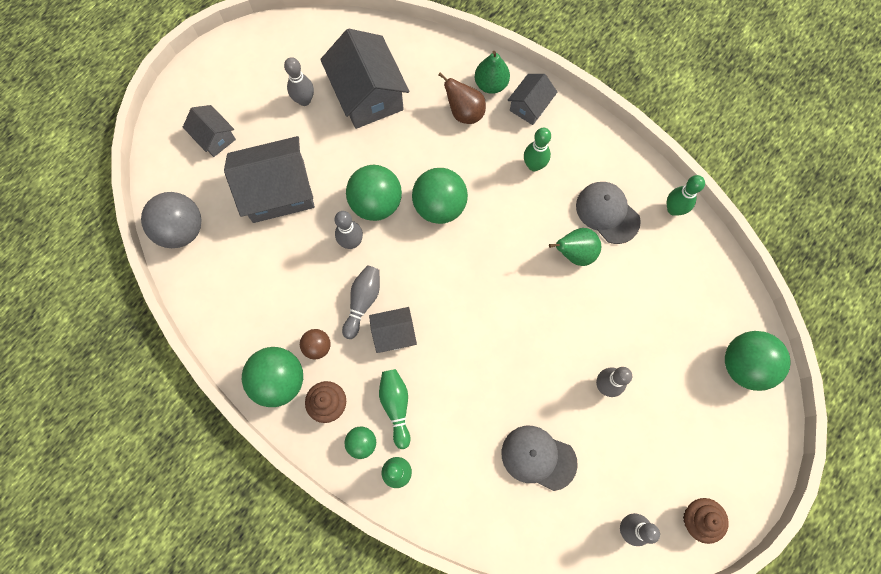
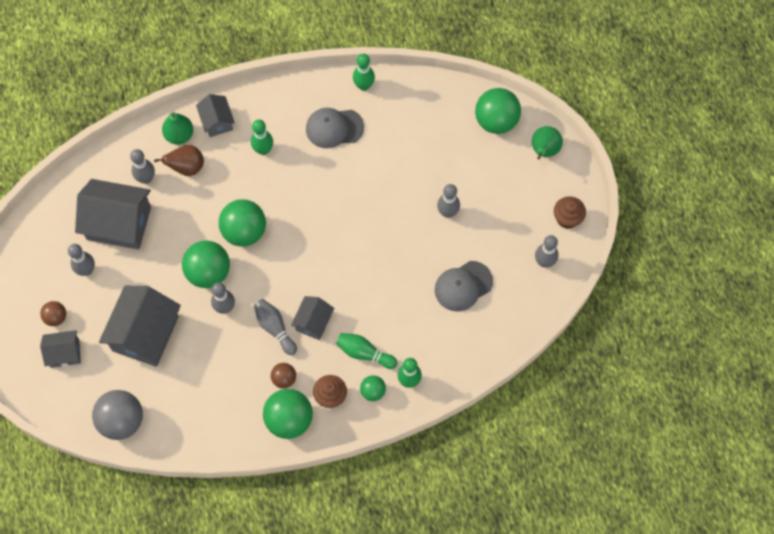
camera: 55 degrees left, 5 degrees down
green pear [549,228,601,266] -> green pear moved to [532,126,563,159]
none -> brown ball [40,301,66,326]
none -> grey bowling pin [130,149,155,184]

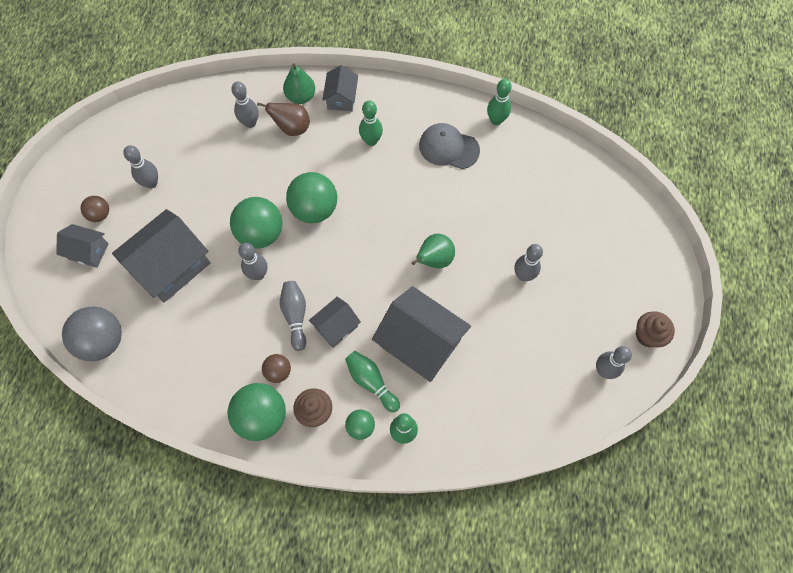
camera: 25 degrees right, 0 degrees up
grey house [75,179,151,250] -> grey house moved to [372,286,471,382]
grey cap [435,261,493,311] -> none
green ball [475,88,521,134] -> none
green pear [532,126,563,159] -> green pear moved to [412,234,455,268]

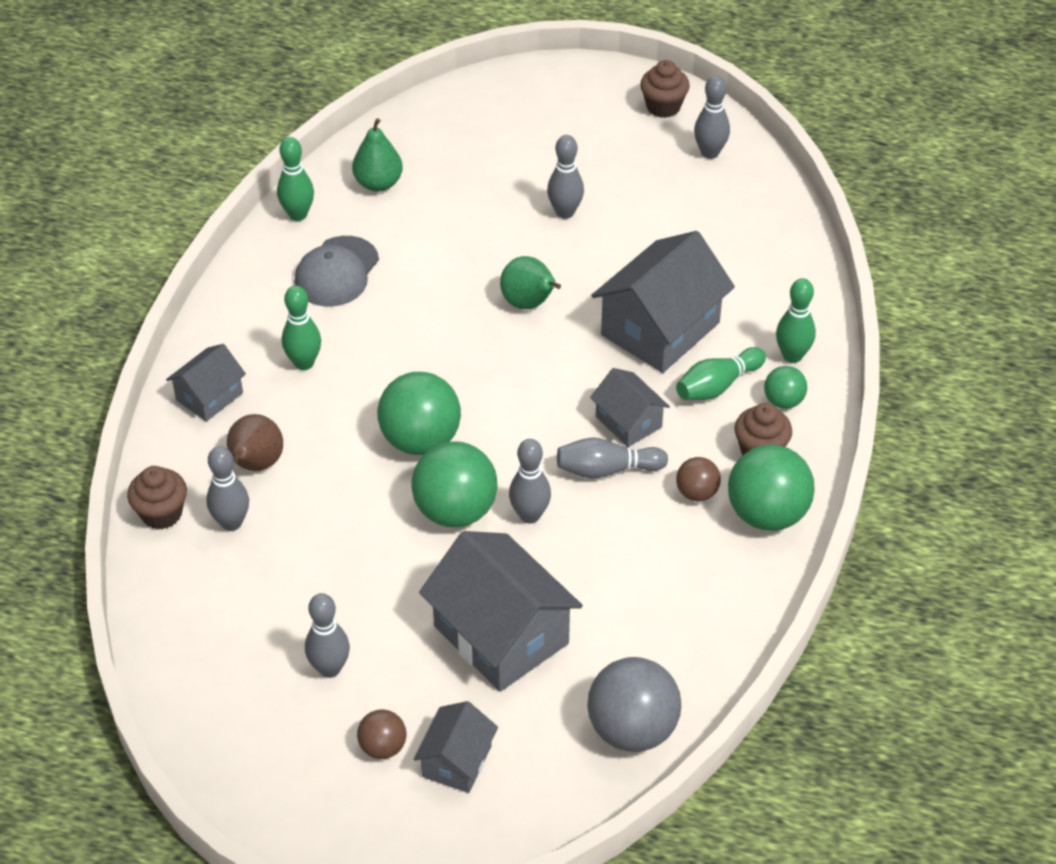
camera: 85 degrees left, 20 degrees down
green pear [283,63,315,104] -> green pear moved to [352,118,403,192]
grey house [322,65,358,111] -> grey house turned 60 degrees counterclockwise [166,344,246,422]
none -> brown cupcake [127,466,187,529]

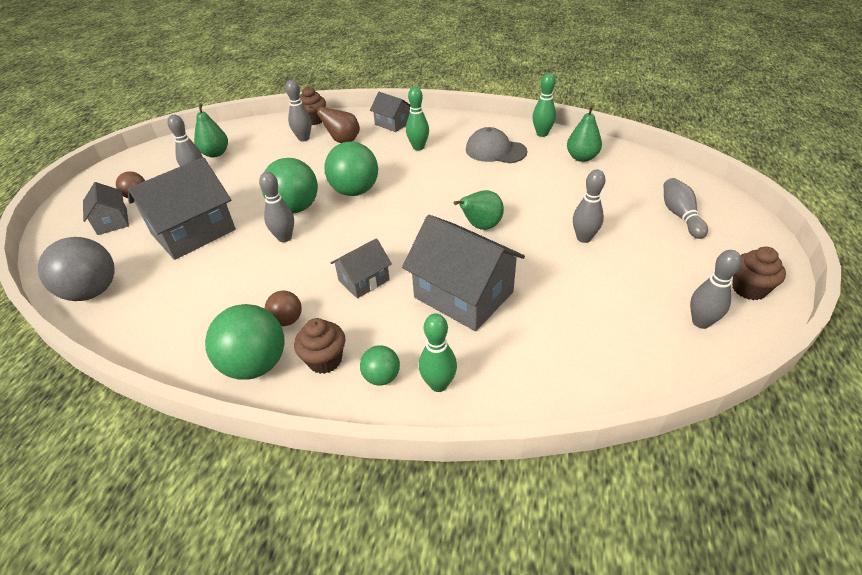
camera: 90 degrees right, 5 degrees down
grey house [414,701,498,793] -> grey house turned 45 degrees clockwise [83,182,129,235]
grey bowling pin [557,437,668,479] -> grey bowling pin moved to [664,178,708,239]
green bowling pin [676,347,766,400] -> none
none -> green pear [194,103,228,157]

